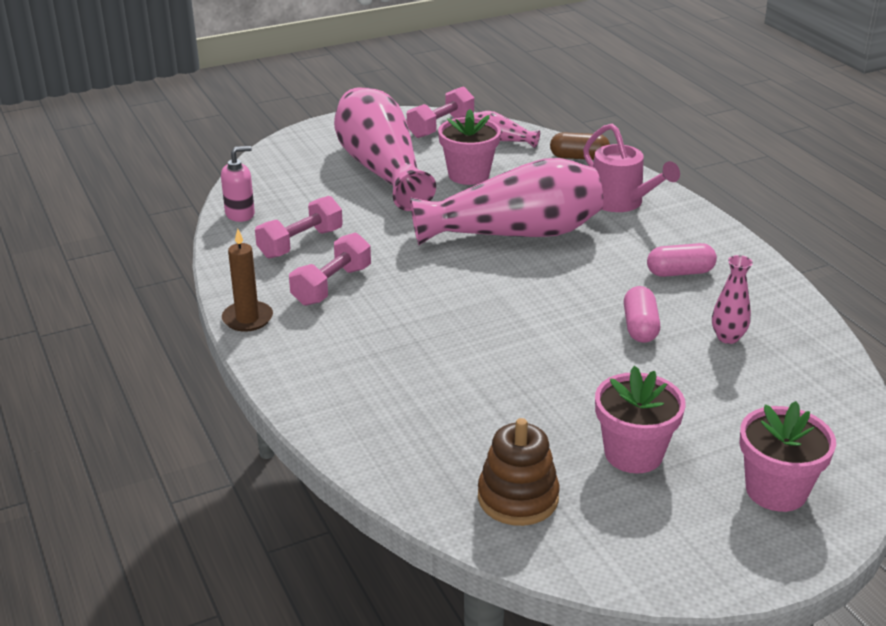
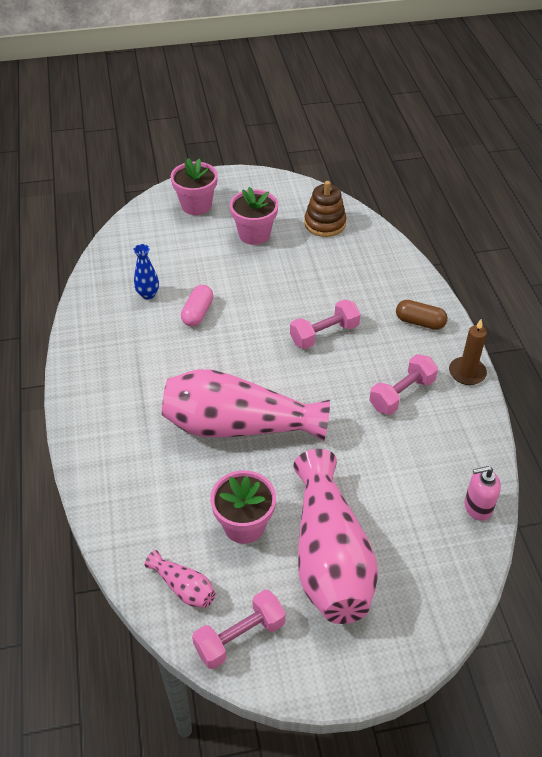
camera: 165 degrees left, 15 degrees up
pink dumbbell [255,196,343,259] -> pink dumbbell moved to [290,299,360,349]
brown capsule [550,132,610,160] -> brown capsule moved to [396,300,448,330]
pink watering can [583,124,680,212] -> none
pink capsule [647,243,717,277] -> none
pink vase [712,255,753,344] -> blue vase [133,244,159,299]

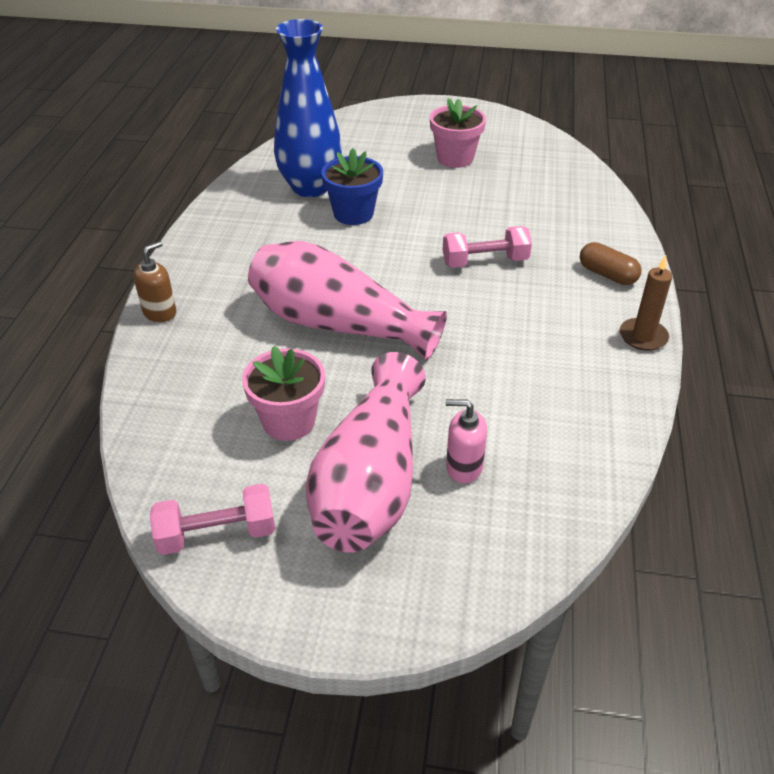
camera: 20 degrees right, 5 degrees down
blue vase [133,244,159,299] -> blue vase [274,19,342,197], size x2.35
pink vase [145,550,215,608] -> none
pink flower pot [171,158,218,215] -> none
pink capsule [181,285,213,327] -> blue flower pot [321,148,383,225]
brown stacking toy [305,181,346,237] -> none
pink dumbbell [369,354,438,415] -> none
pink soap dispenser [464,466,501,521] -> pink soap dispenser moved to [446,399,487,484]
none -> brown soap dispenser [133,241,176,322]

